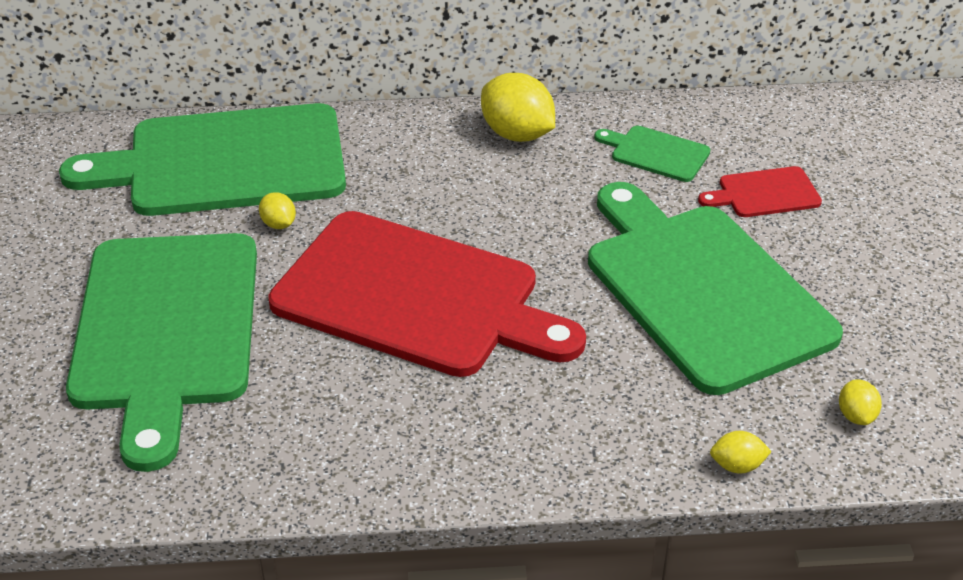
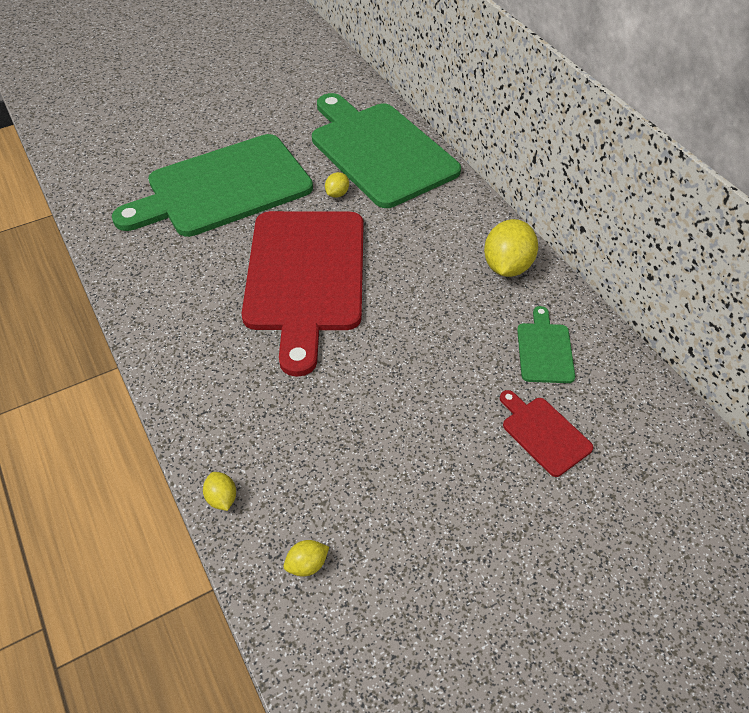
camera: 65 degrees right, 10 degrees up
green cutting board [588,182,843,395] -> none

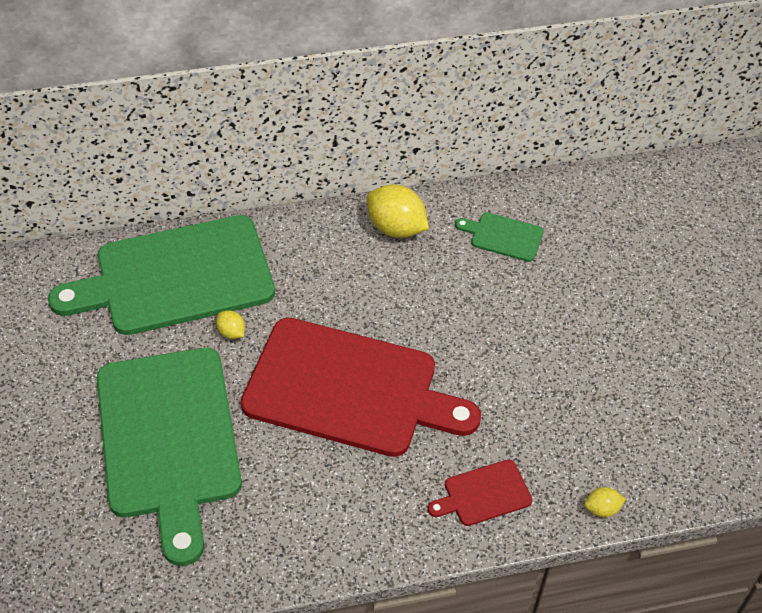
camera: 75 degrees left, 0 degrees up
yellow lemon [283,540,329,577] -> none
red cutting board [500,390,593,477] -> red cutting board moved to [428,459,532,526]

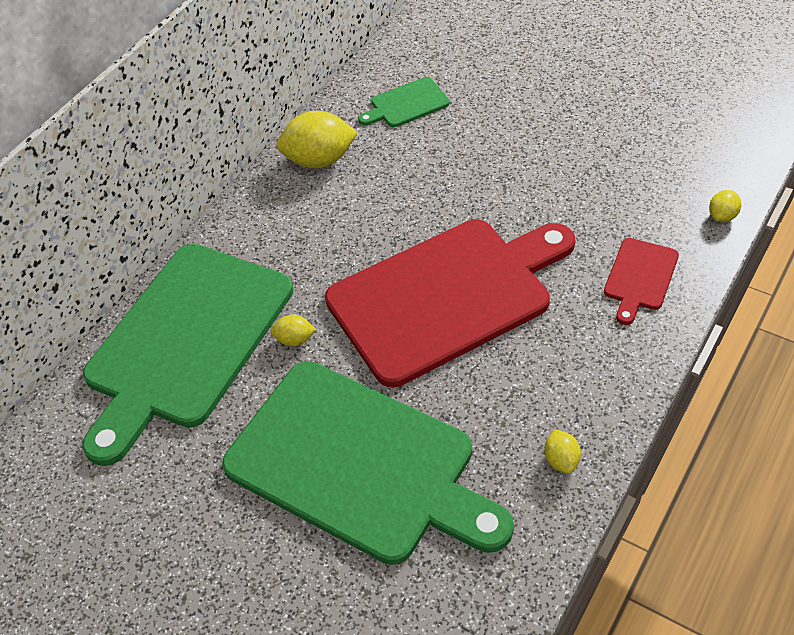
camera: 40 degrees left, 0 degrees up
none -> yellow lemon [544,429,581,474]

